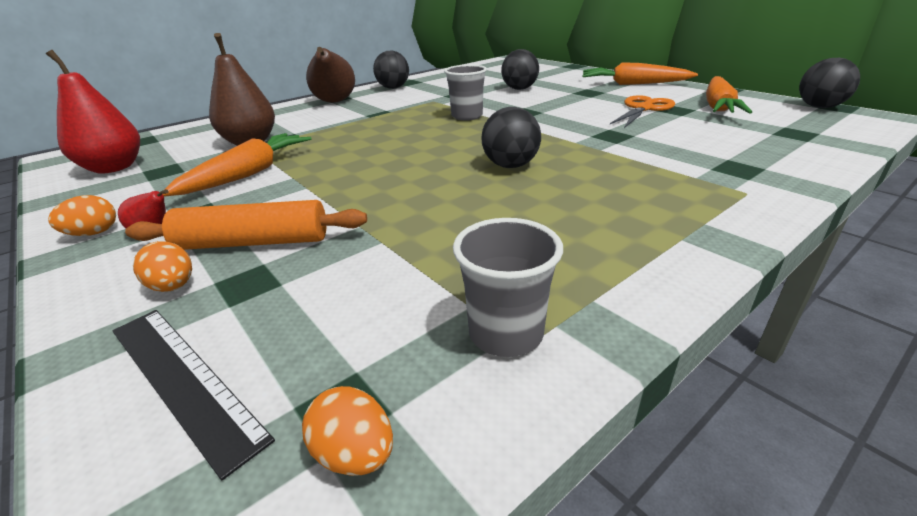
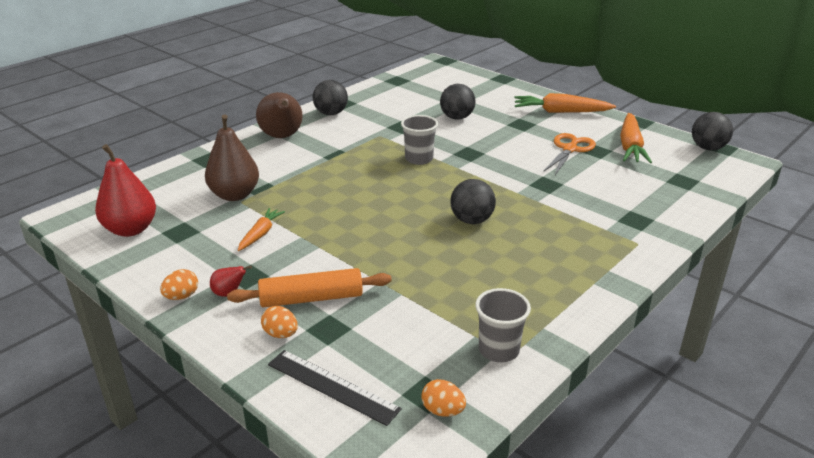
camera: 10 degrees left, 0 degrees up
orange carrot [163,133,312,197] -> orange carrot [238,208,285,251], size x0.59

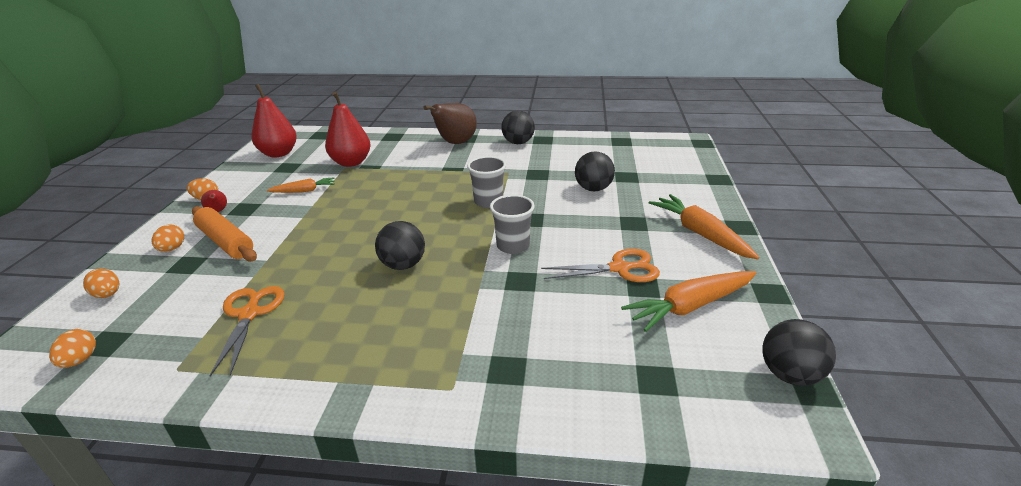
camera: 55 degrees right, 0 degrees up
brown pear [205,114,259,201] -> red pear [325,91,370,167]
black ruler [268,350,402,426] -> orange egg [83,269,119,298]
grey cup [475,288,531,362] -> grey cup moved to [490,194,535,254]
none -> orange scissors [210,286,285,377]

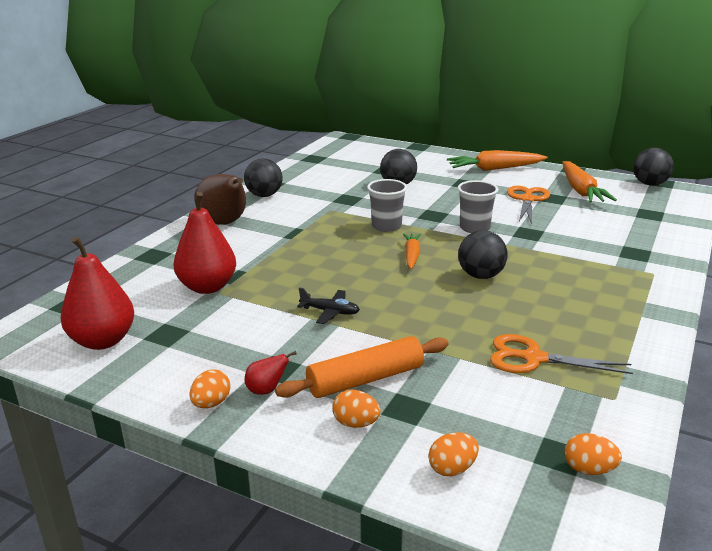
camera: 70 degrees left, 5 degrees down
orange carrot [267,177,335,193] -> orange carrot moved to [403,233,421,269]
none -> black plane [297,287,360,324]

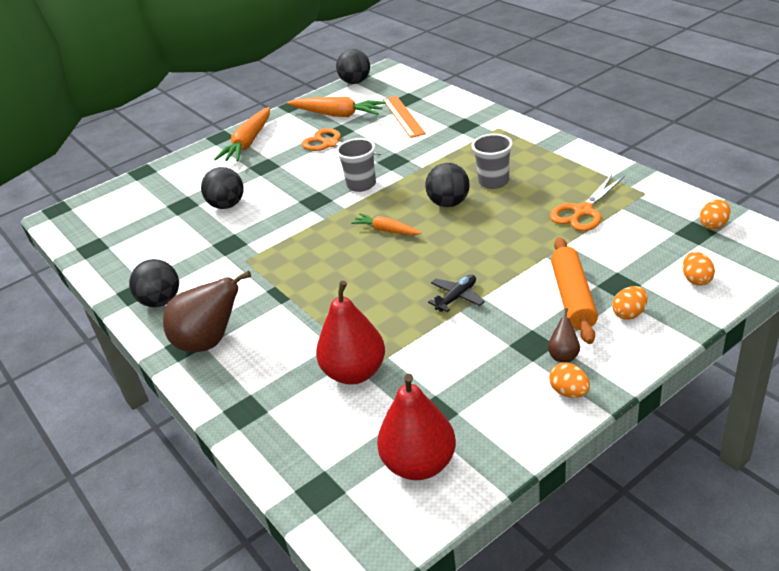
camera: 60 degrees left, 10 degrees up
red pear [245,351,297,395] -> brown pear [548,308,580,362]
grey cup [367,179,407,232] -> grey cup moved to [472,134,513,189]
none -> orange ruler [383,96,426,138]

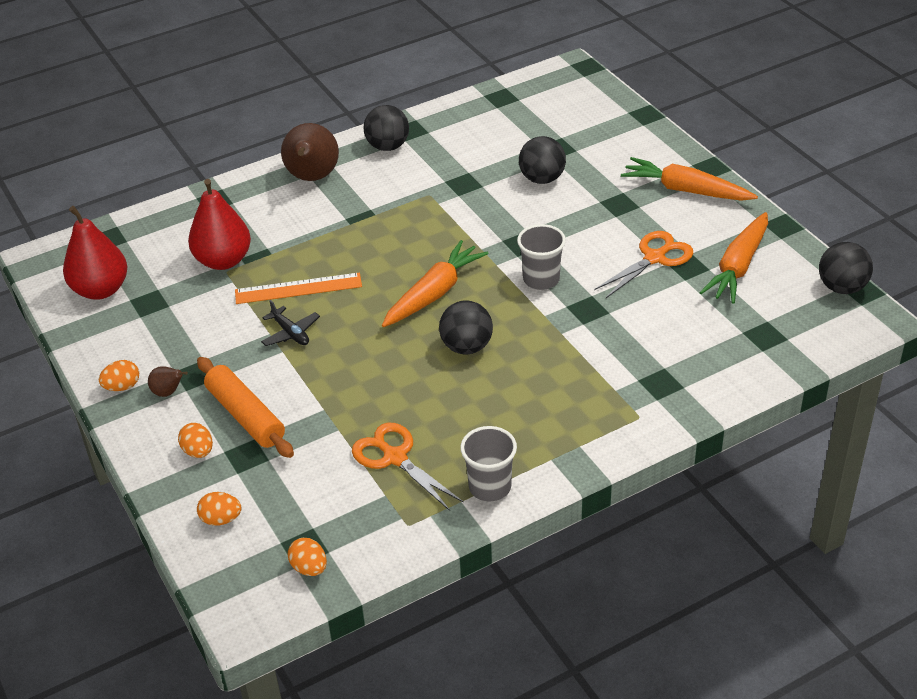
camera: 95 degrees right, 5 degrees up
orange carrot [351,213,422,235] -> orange carrot [382,240,488,327], size x1.70
orange ruler [383,96,426,138] -> orange ruler moved to [235,273,362,304]
grey cup [472,134,513,189] -> grey cup moved to [460,426,517,501]
orange rolling pin [551,237,598,344] -> orange rolling pin turned 45 degrees clockwise [197,357,294,458]

